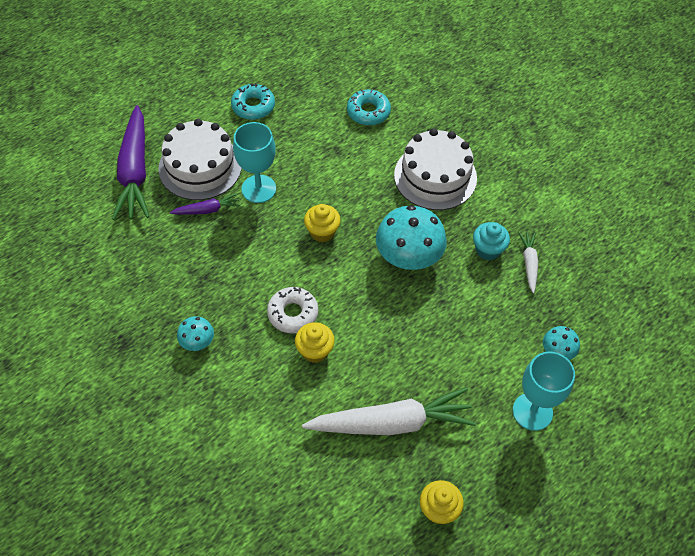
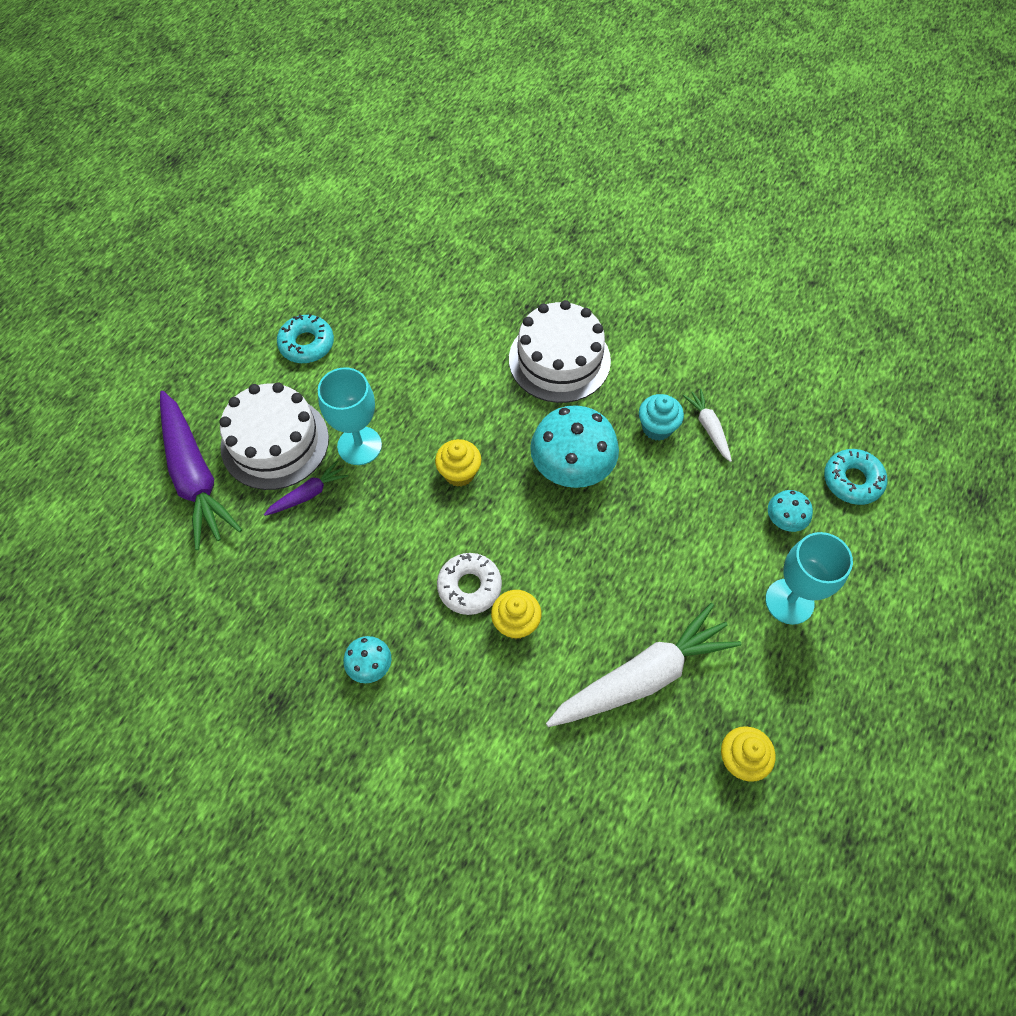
camera: 20 degrees left, 5 degrees up
turquoise donut [347,89,391,126] -> turquoise donut moved to [824,449,887,505]

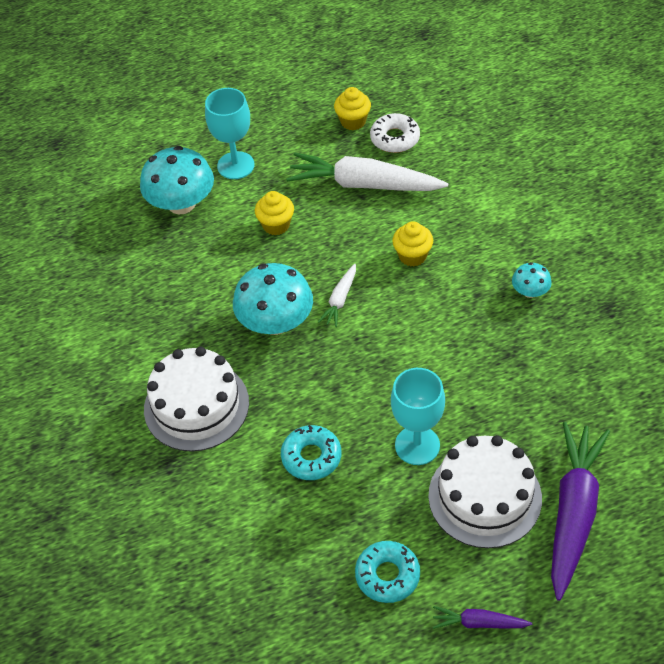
camera: 135 degrees left, 10 degrees down
purple carrot [264,461,348,516] -> purple carrot moved to [433,606,532,629]
yellow cupcake [435,439,481,487] -> yellow cupcake moved to [255,191,294,236]
white donut [437,553,502,615] -> white donut moved to [370,113,420,153]
turquoise cupcake [639,394,684,441] -> none
white carrot [683,389,732,462] -> white carrot moved to [318,264,356,327]
turquoise mushroom [768,490,813,532] -> turquoise mushroom [140,146,214,214], size x2.02
turquoise donut [824,449,887,505] -> turquoise donut moved to [281,425,341,480]

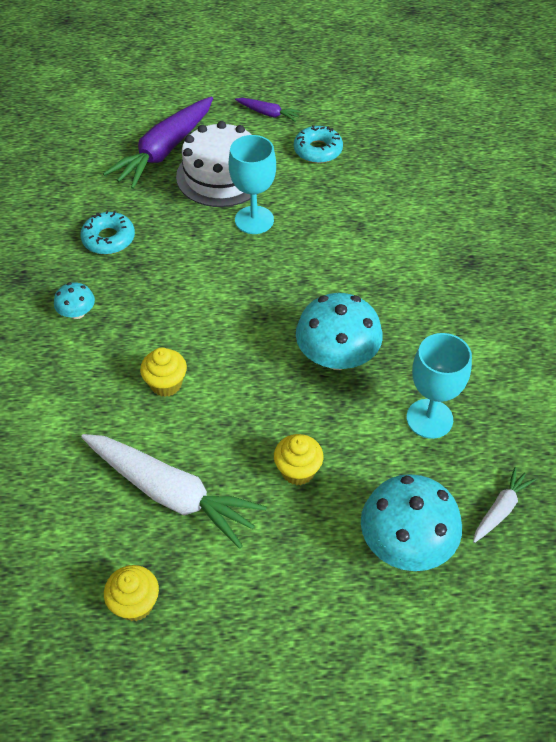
camera: 165 degrees left, 0 degrees up
white cake [144,347,249,452] -> none
turquoise goblet [205,88,254,179] -> turquoise goblet moved to [406,333,472,439]
turquoise donut [281,425,341,480] -> turquoise donut moved to [80,210,135,254]
white carrot [318,264,356,327] -> white carrot moved to [473,467,536,543]
white donut [370,113,420,153] -> none

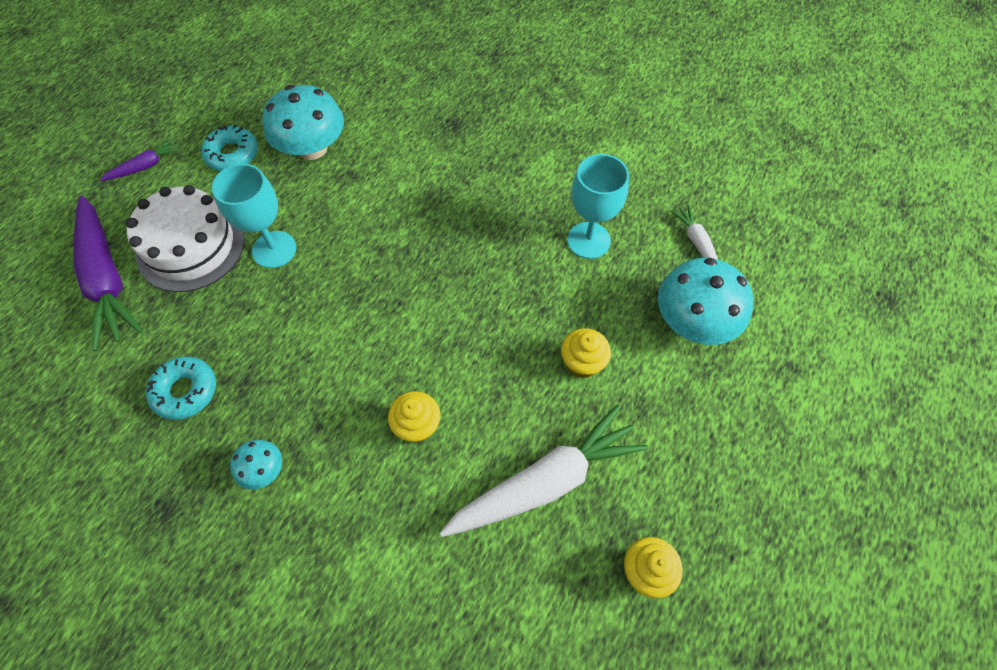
camera: 60 degrees left, 10 degrees up
turquoise mushroom [296,293,383,370] -> turquoise mushroom moved to [262,85,344,160]

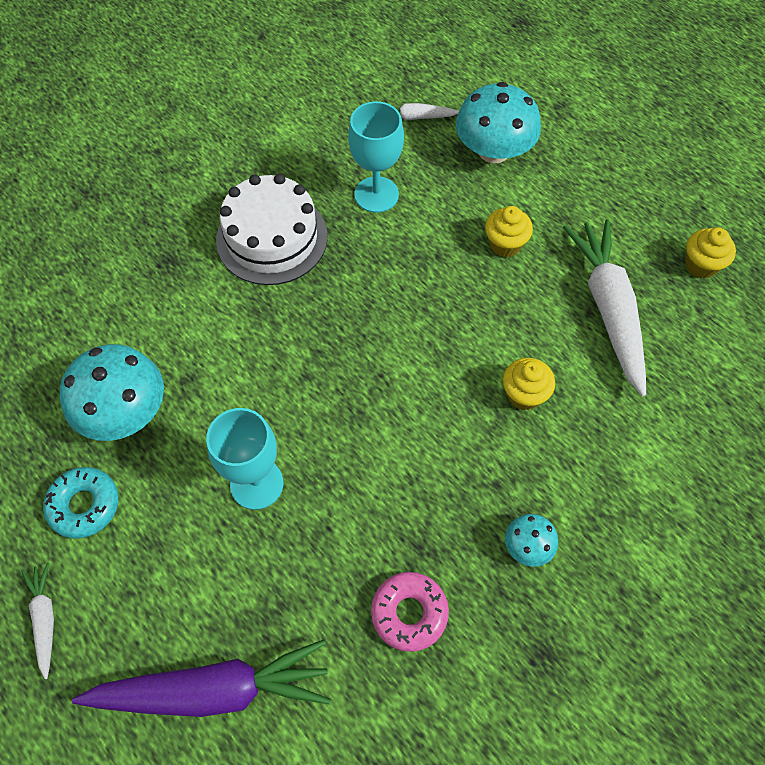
camera: 70 degrees left, 0 degrees up
purple carrot [100,138,182,181] -> white carrot [21,563,54,679]
white cake [126,185,245,292] -> white cake moved to [216,174,328,285]
turquoise donut [146,357,216,420] -> pink donut [371,572,449,652]

